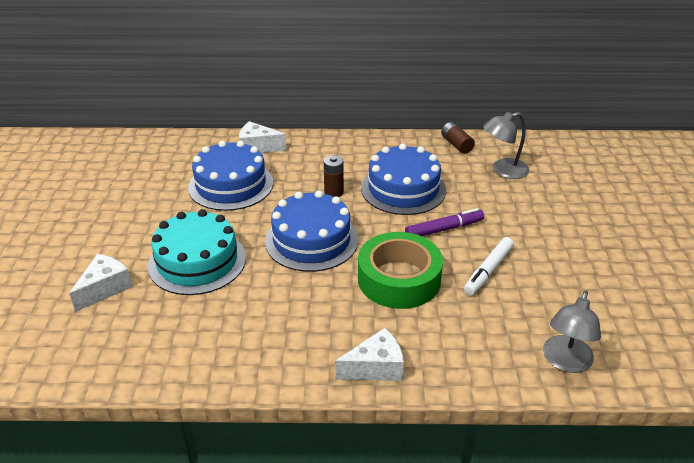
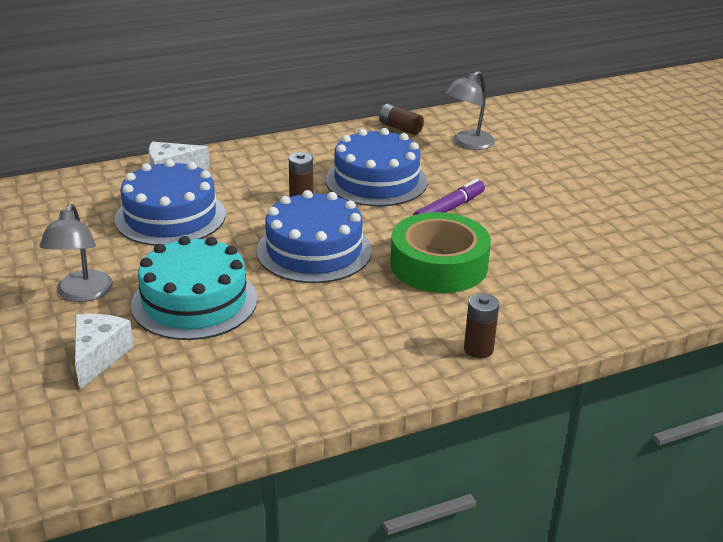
camera: 25 degrees left, 5 degrees down
white cheese [335,328,404,381] -> brown battery [464,293,499,359]
white marker [464,237,514,295] -> none
grey lamp [543,291,601,373] -> grey lamp moved to [39,204,113,302]

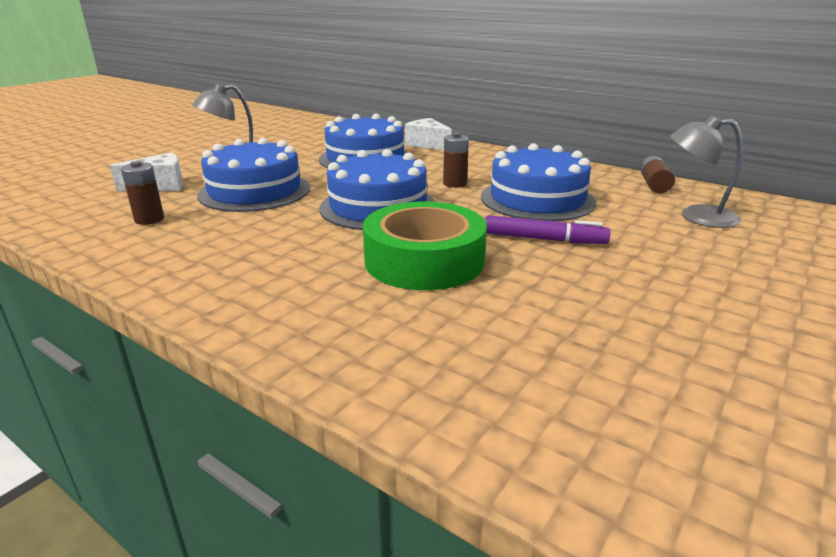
camera: 60 degrees right, 5 degrees down
turquoise cake [131,236,257,340] -> blue cake [197,138,310,212]
brown battery [464,293,499,359] -> brown battery moved to [121,161,164,225]

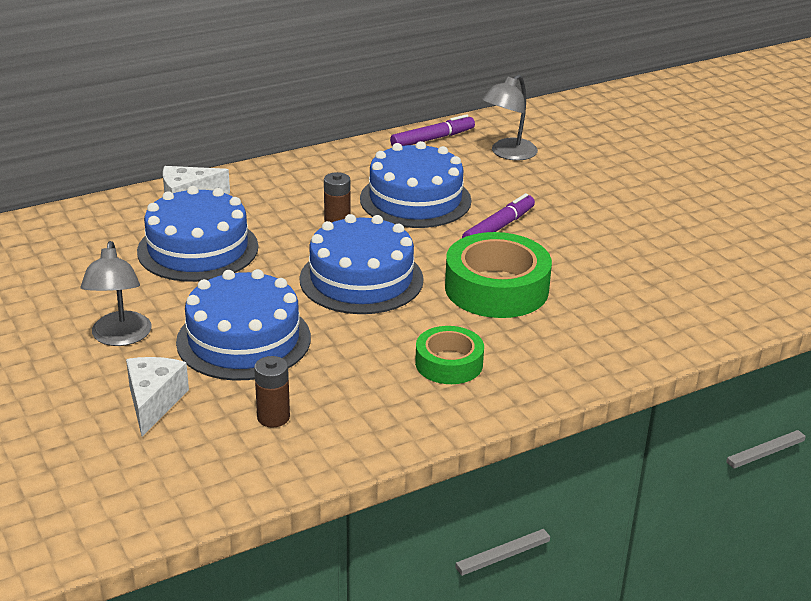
camera: 65 degrees left, 5 degrees up
brown battery [640,156,675,193] -> purple marker [390,114,475,146]
none -> green tape [415,326,484,384]

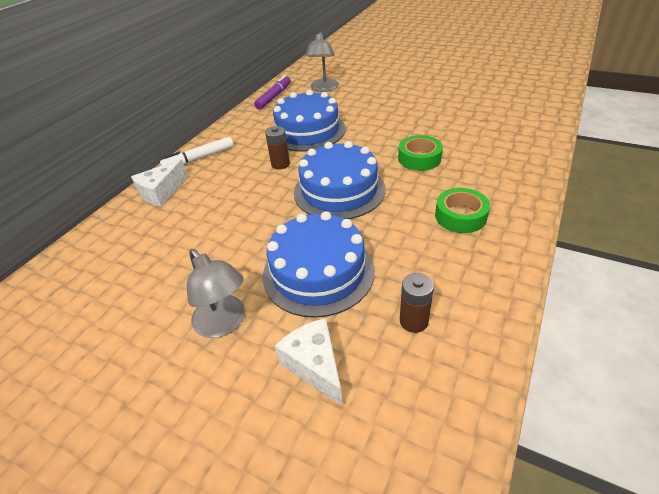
camera: 30 degrees left, 10 degrees up
blue cake [137,186,258,282] -> none
green tape [445,232,552,318] -> green tape [398,135,443,171], size x0.60
purple marker [462,193,535,238] -> none
none -> white marker [160,137,234,166]

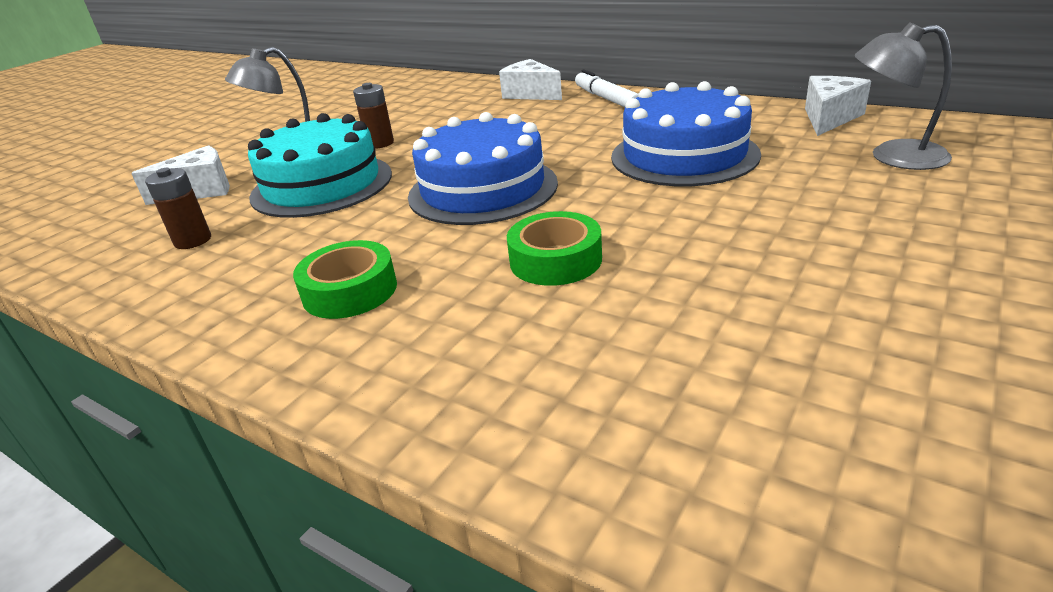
camera: 95 degrees right, 10 degrees down
purple marker [254,75,291,110] -> white cheese [805,76,871,136]
blue cake [263,211,375,318] -> turquoise cake [248,113,392,218]
brown battery [265,126,290,169] -> brown battery moved to [353,83,394,149]

